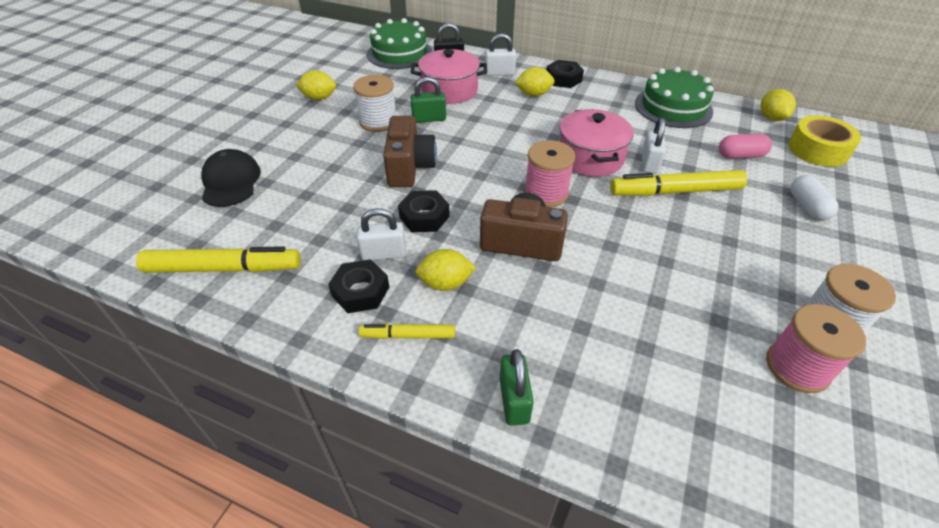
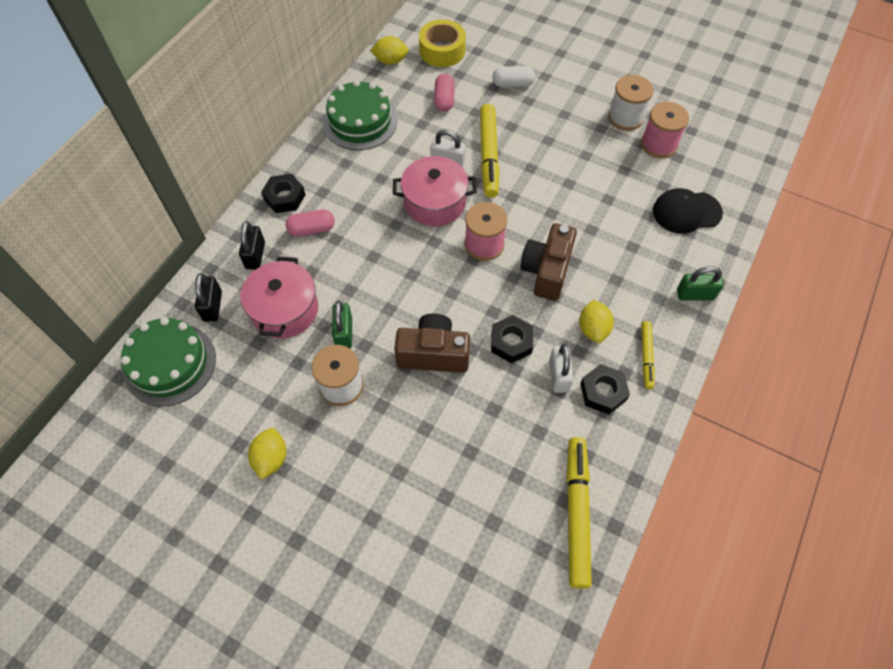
camera: 85 degrees left, 15 degrees up
black cap [202,149,261,207] -> black cap moved to [653,188,723,234]
white padlock [485,33,516,76] -> black padlock [239,221,265,270]
yellow lemon [515,67,555,96] -> pink capsule [286,209,335,236]

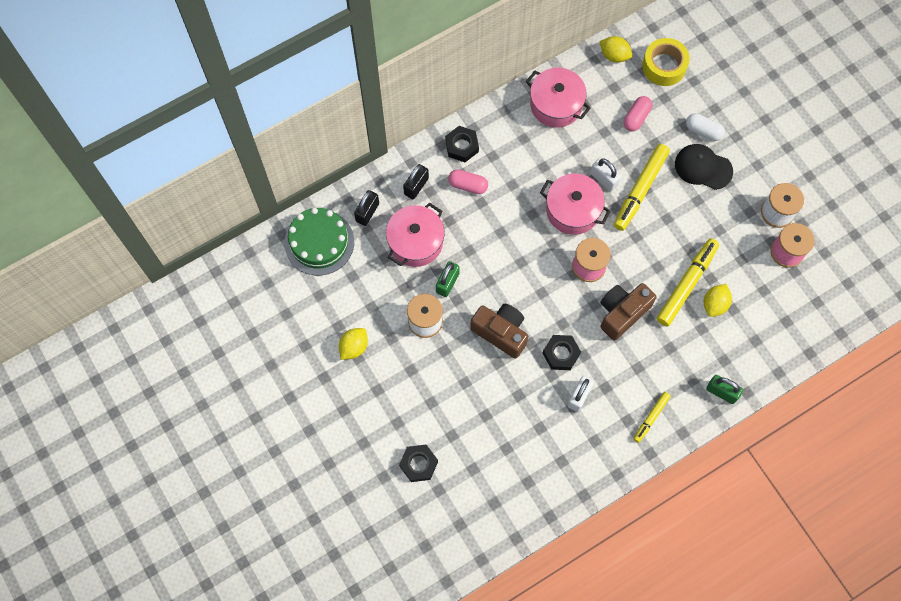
camera: 30 degrees right, 10 degrees up
green cake [323,80,397,150] -> pink pot [526,68,591,128]
yellow marker [566,437,592,589] -> yellow marker moved to [657,238,719,327]
yellow lemon [579,300,614,343] -> yellow lemon moved to [704,284,732,317]
black nut [580,364,630,415] -> black nut moved to [399,445,438,482]
black cap [653,188,723,234] -> black cap moved to [675,144,733,190]

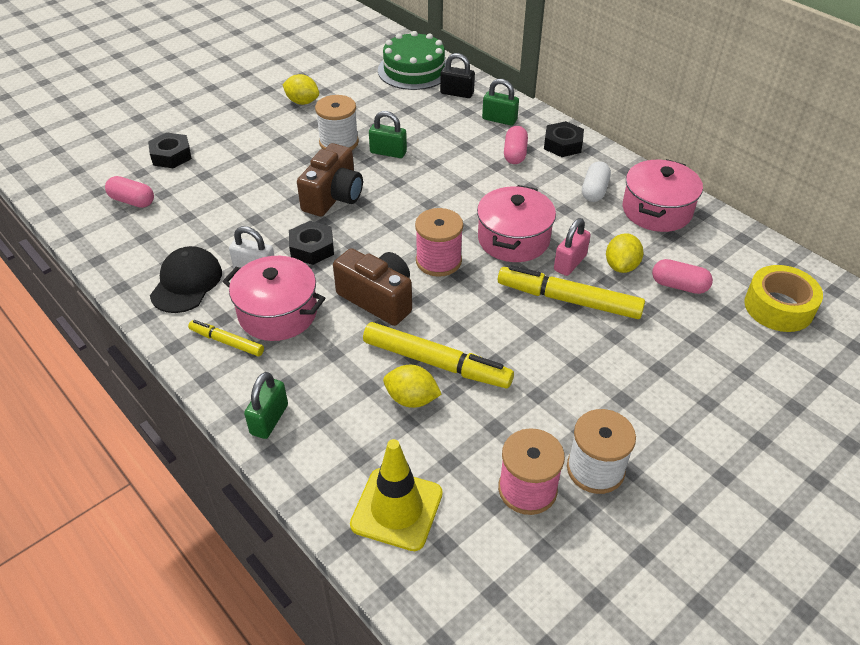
camera: 80 degrees right, 25 degrees down
pink pot [386,202,445,267] -> pink pot moved to [223,256,325,341]
black padlock [403,164,429,199] -> green padlock [482,79,519,126]
white padlock [590,158,621,192] -> pink padlock [554,218,591,276]
yellow lemon [599,36,632,62] -> yellow lemon moved to [606,233,644,273]
black cap [675,144,733,190] -> black cap moved to [150,246,222,313]
white capsule [686,113,725,141] -> white capsule moved to [582,161,611,202]
none -> pink capsule [105,176,154,208]
none -> yellow traffic cone [350,439,443,551]

